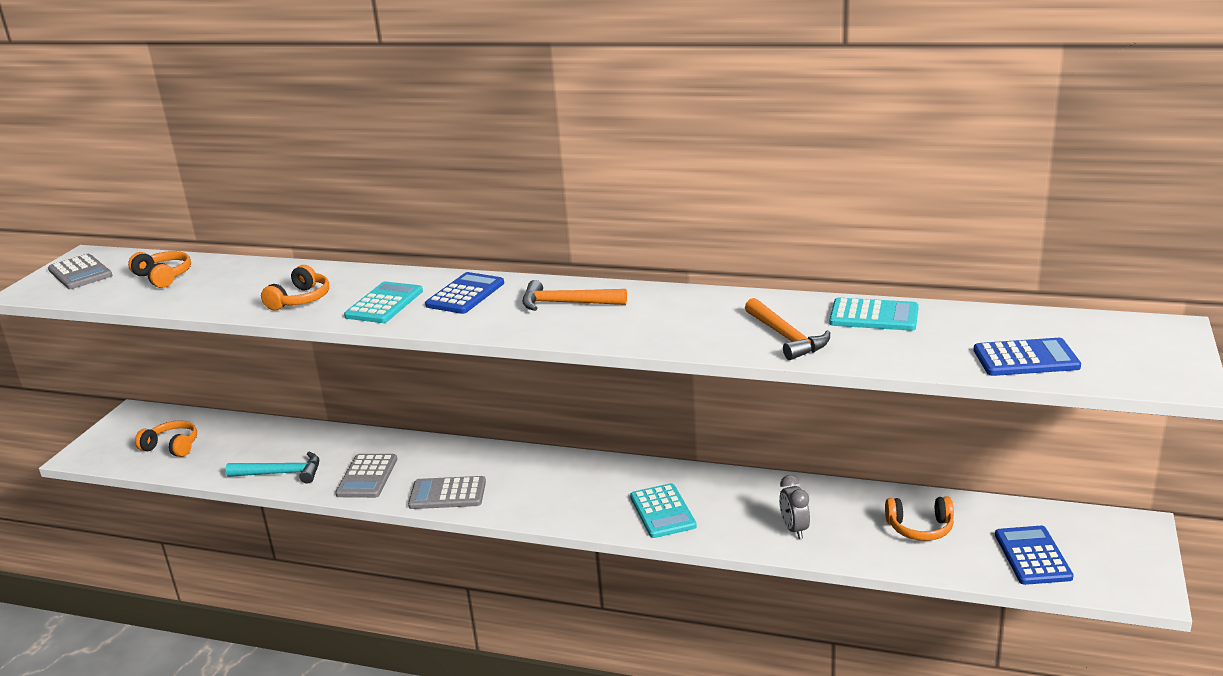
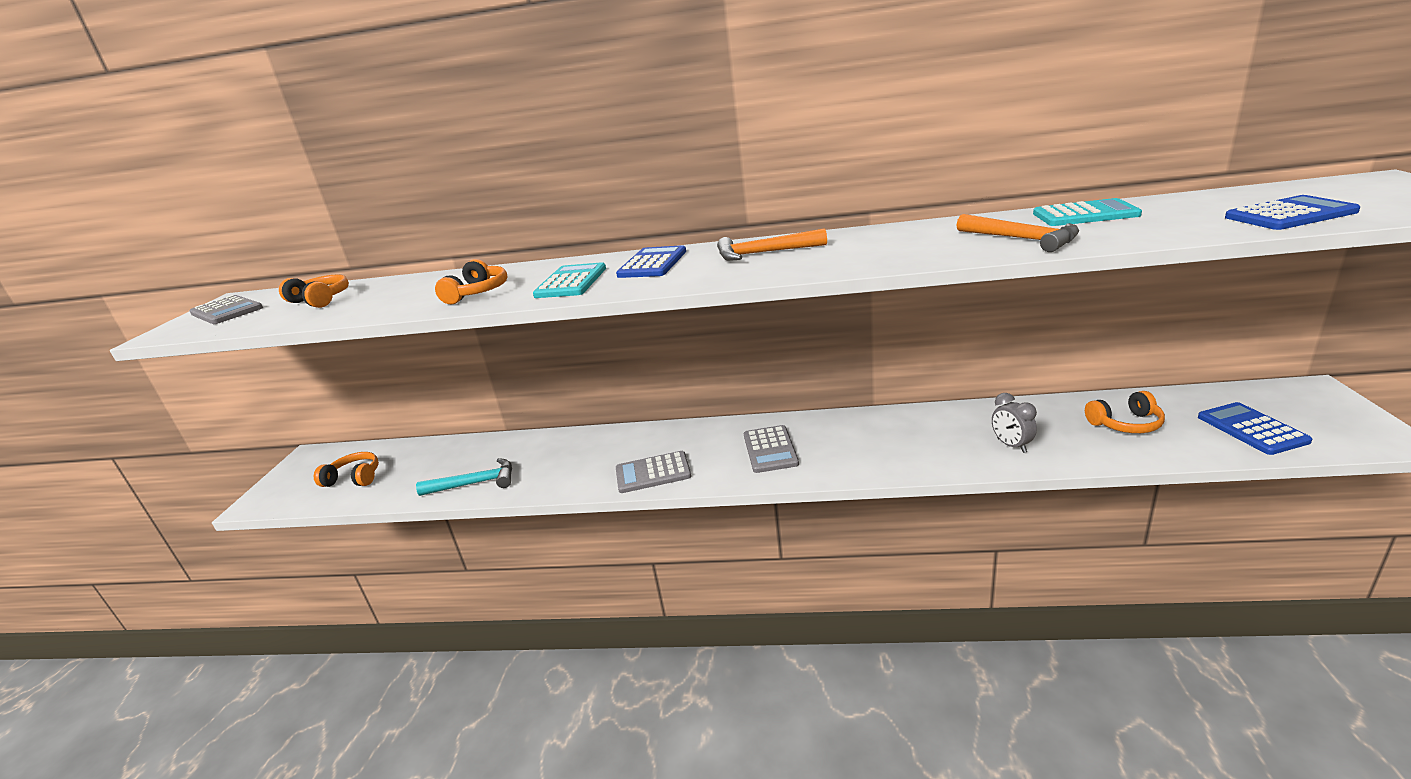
camera: 10 degrees left, 0 degrees up
grey calculator [335,454,397,498] -> grey calculator moved to [744,425,799,473]
turquoise calculator [630,483,697,538] -> none

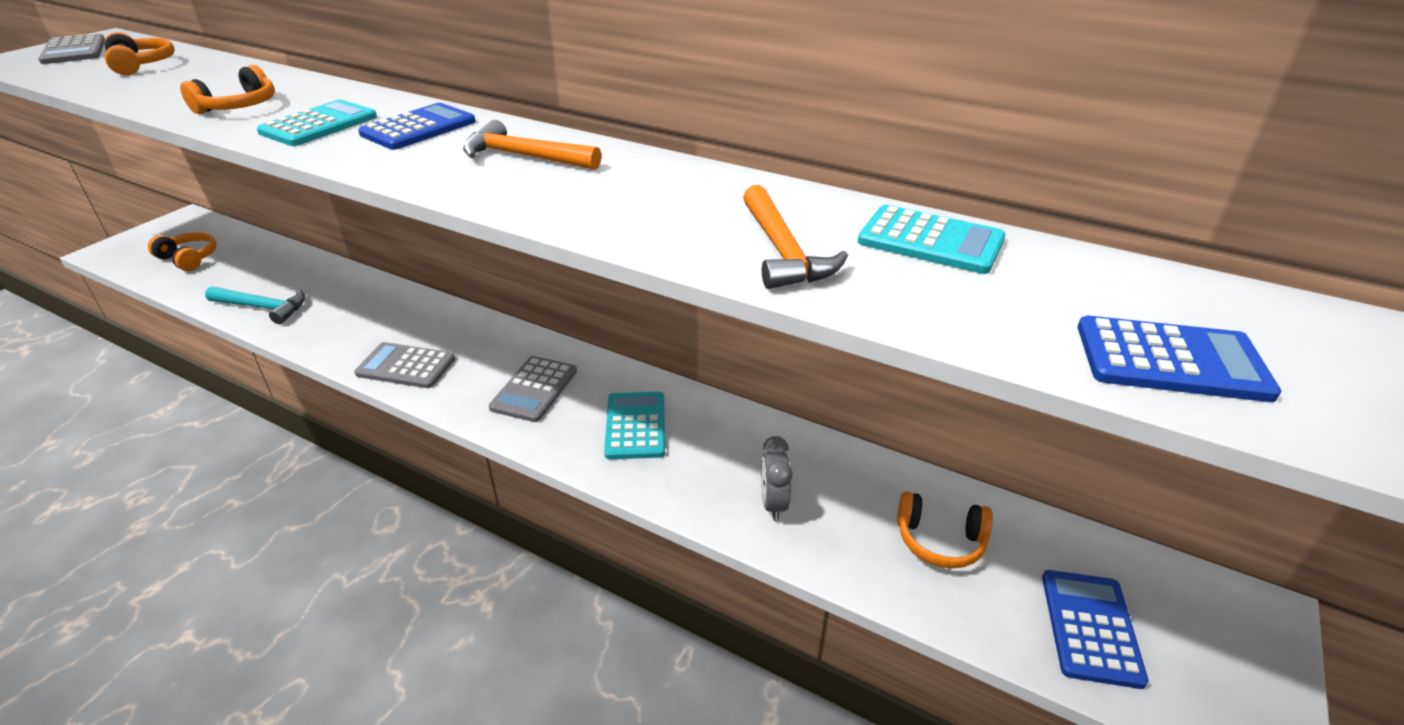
camera: 20 degrees right, 10 degrees up
none -> turquoise calculator [604,392,665,459]

